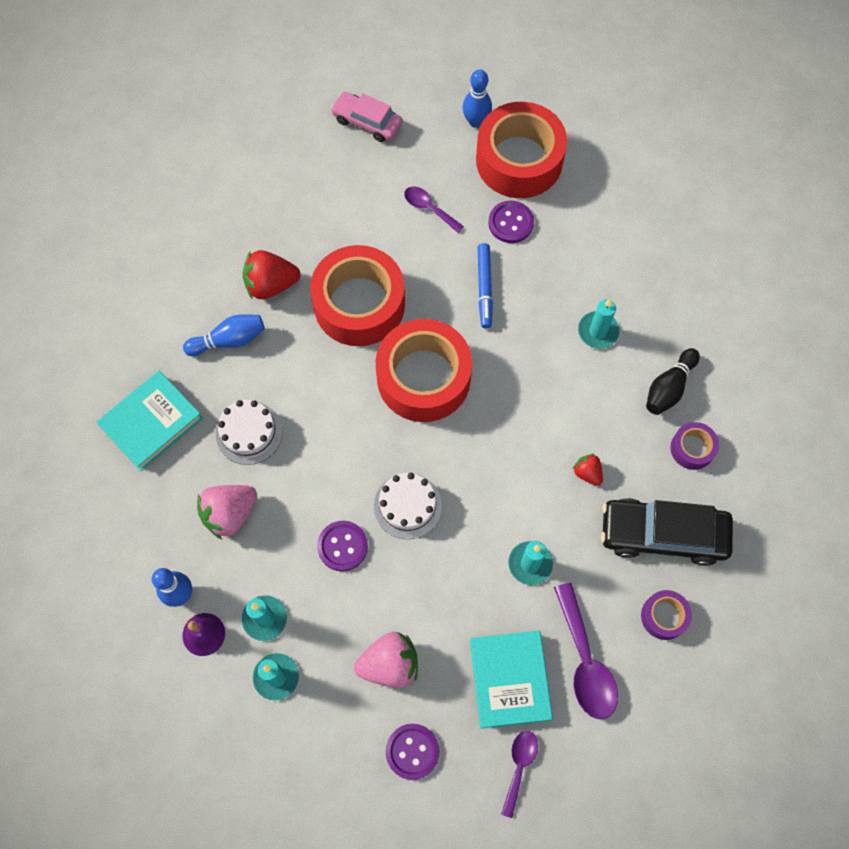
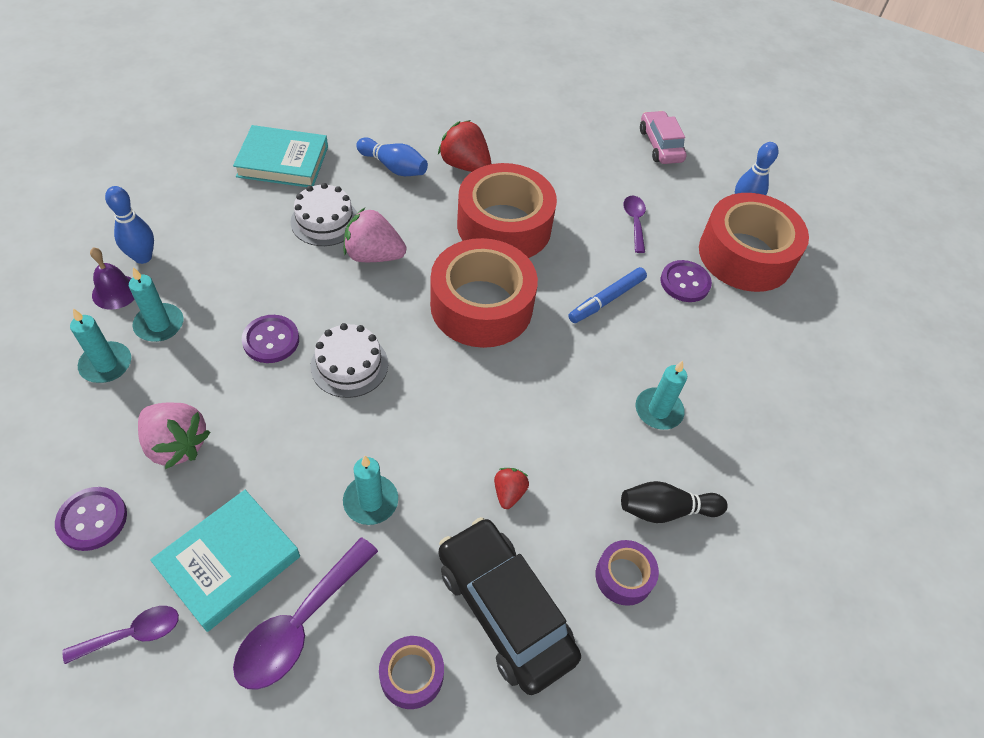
camera: 45 degrees right, 15 degrees down
pink strawberry [197,485,257,539] -> pink strawberry moved to [344,208,406,262]

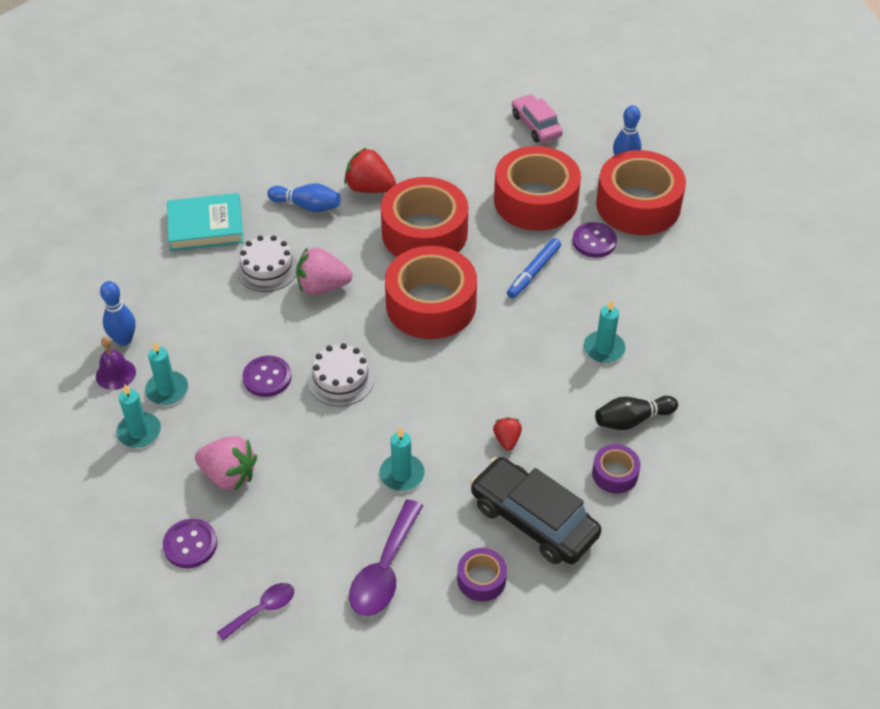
camera: 10 degrees left, 5 degrees down
turquoise book [150,490,300,632] -> none
purple spoon [623,196,646,253] -> red tape [494,146,581,231]

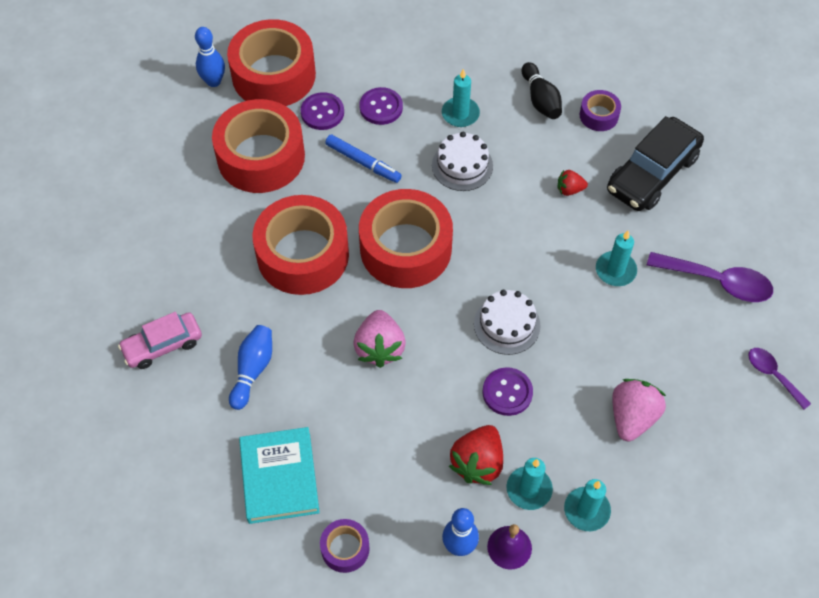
camera: 90 degrees left, 10 degrees up
purple button [163,519,217,568] -> purple button moved to [359,87,403,125]
white cake [237,235,298,292] -> white cake moved to [432,132,493,191]
red strawberry [344,148,396,193] -> red strawberry moved to [449,425,503,485]
purple tape [457,548,507,602] -> purple tape moved to [320,519,370,573]
pink car [512,94,563,143] -> pink car moved to [118,312,202,369]

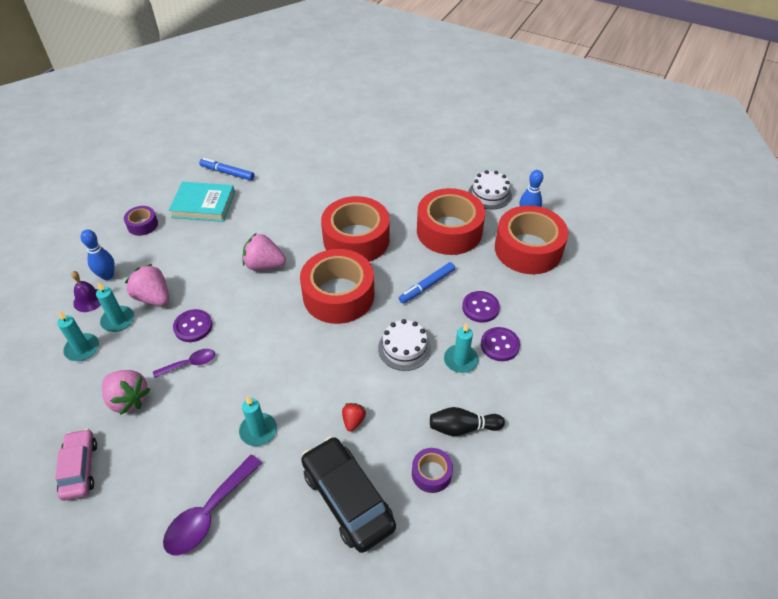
camera: 105 degrees right, 10 degrees down
pink car [118,312,202,369] -> pink car moved to [55,429,97,501]
blue bowling pin [229,325,272,410] -> none
purple button [300,92,344,130] -> purple button moved to [481,327,520,361]
red strawberry [449,425,503,485] -> pink strawberry [125,264,169,306]
white cake [474,290,541,355] -> white cake moved to [468,170,512,209]
purple spoon [748,348,811,410] -> purple spoon moved to [153,349,215,378]
none -> blue marker [199,158,254,180]

